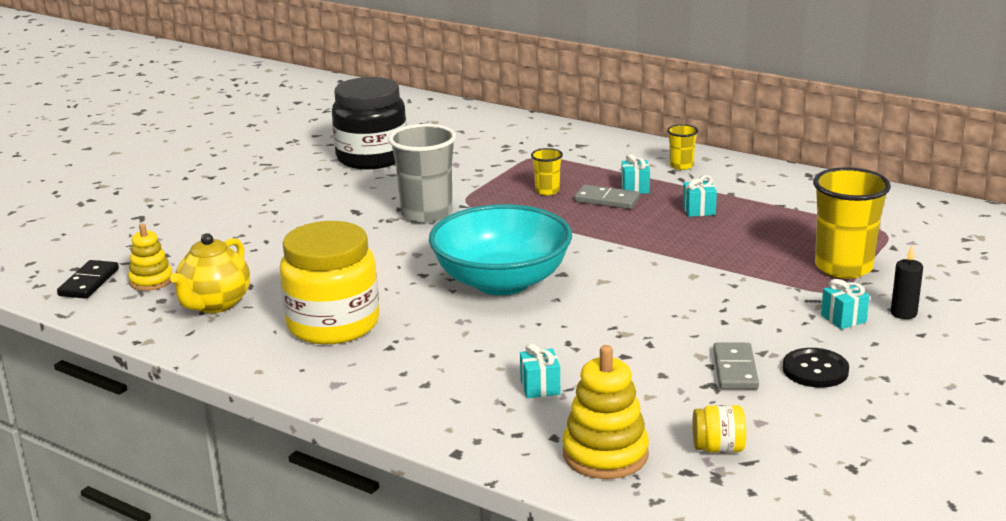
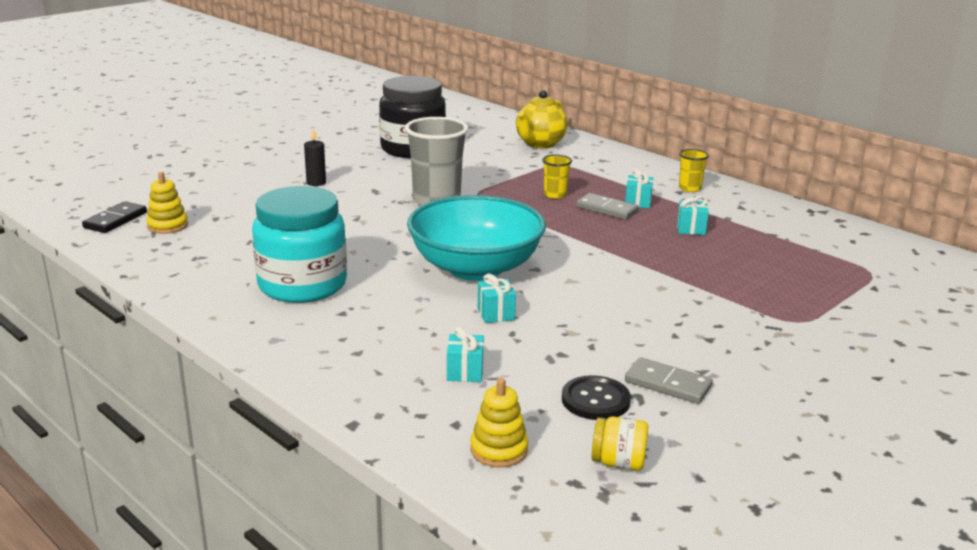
camera: 10 degrees right, 0 degrees up
yellow teapot [170,233,250,313] -> yellow teapot moved to [516,90,568,148]
yellow jar [279,221,379,345] -> turquoise jar [252,186,347,303]
yellow stacking toy [563,345,649,479] -> yellow stacking toy [470,378,528,467], size x0.64
grey domino [713,342,759,389] -> grey domino turned 75 degrees counterclockwise [625,357,713,404]
black button [783,348,849,388] -> black button moved to [562,375,631,420]
yellow cup [813,167,891,279] -> none
turquoise gift [821,279,869,329] -> turquoise gift moved to [478,274,516,323]
black candle [891,245,923,319] -> black candle moved to [304,128,326,186]

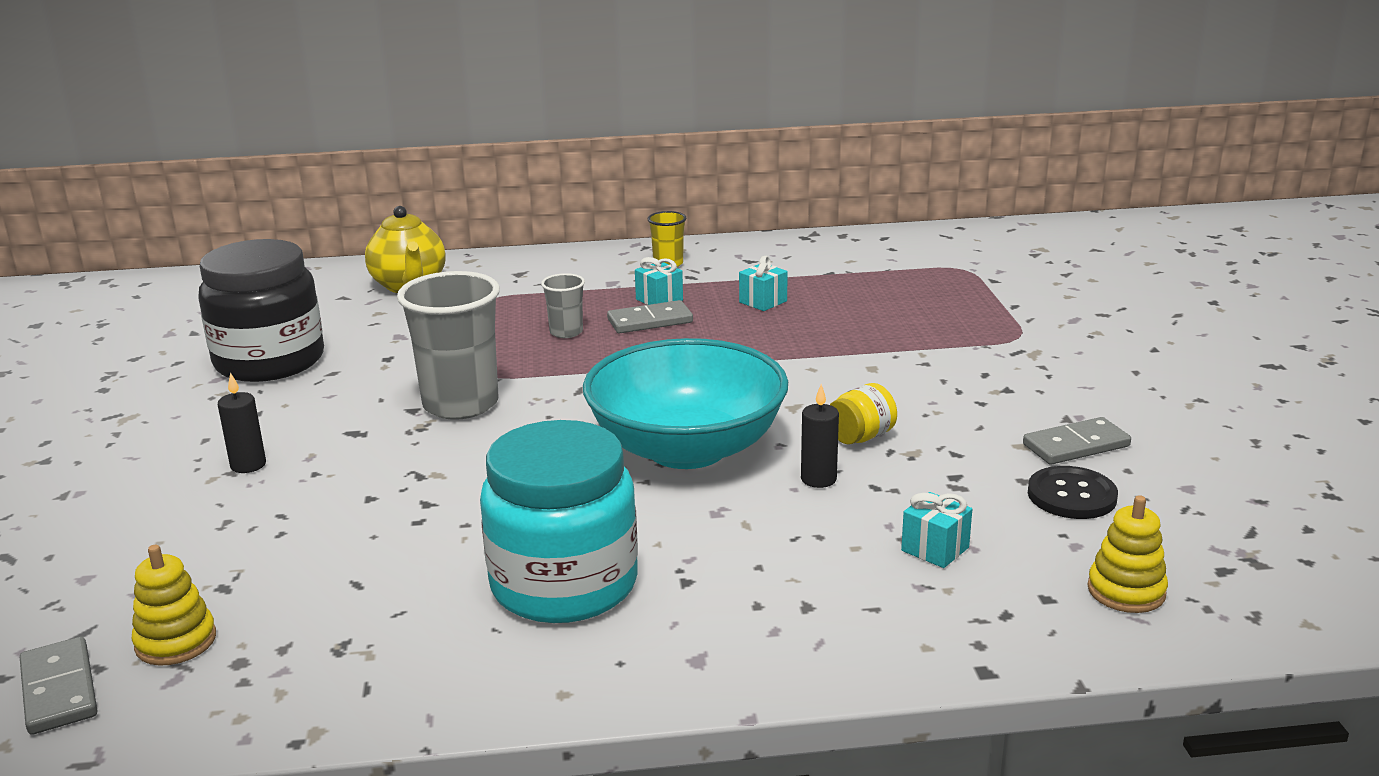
camera: 50 degrees left, 0 degrees up
black domino [82,201,147,233] -> grey domino [20,637,97,735]
turquoise gift [478,274,516,323] -> black candle [801,384,839,488]
yellow cup [542,155,572,199] -> grey cup [541,273,585,338]
yellow jar [592,416,648,471] -> yellow jar moved to [830,383,897,445]

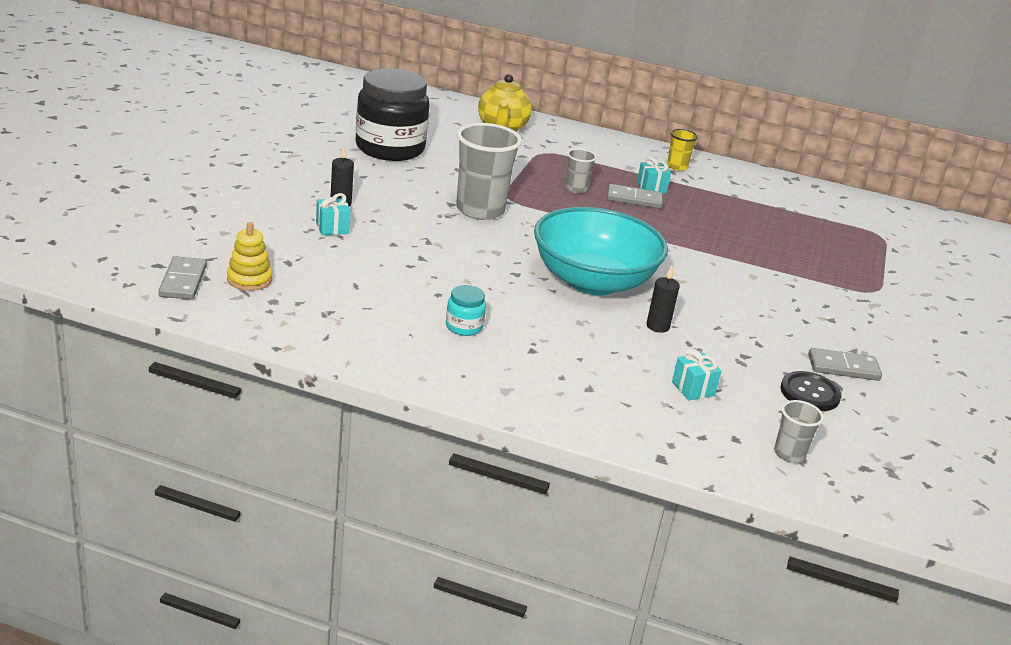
camera: 20 degrees right, 5 degrees up
turquoise jar [480,420,638,623] -> turquoise jar [446,285,486,336], size x0.42
turquoise gift [739,256,788,311] -> turquoise gift moved to [316,193,351,235]
yellow jar [830,383,897,445] -> none
yellow stacking toy [1087,495,1168,613] -> grey cup [774,400,824,463]

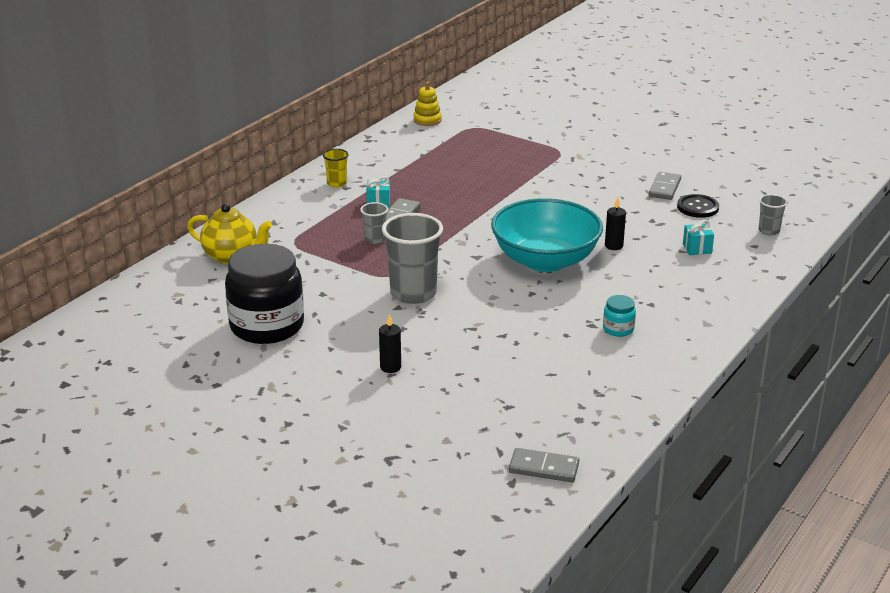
camera: 70 degrees left, 0 degrees up
yellow stacking toy [227,222,272,291] -> yellow stacking toy moved to [413,82,442,126]
turquoise gift [316,193,351,235] -> none

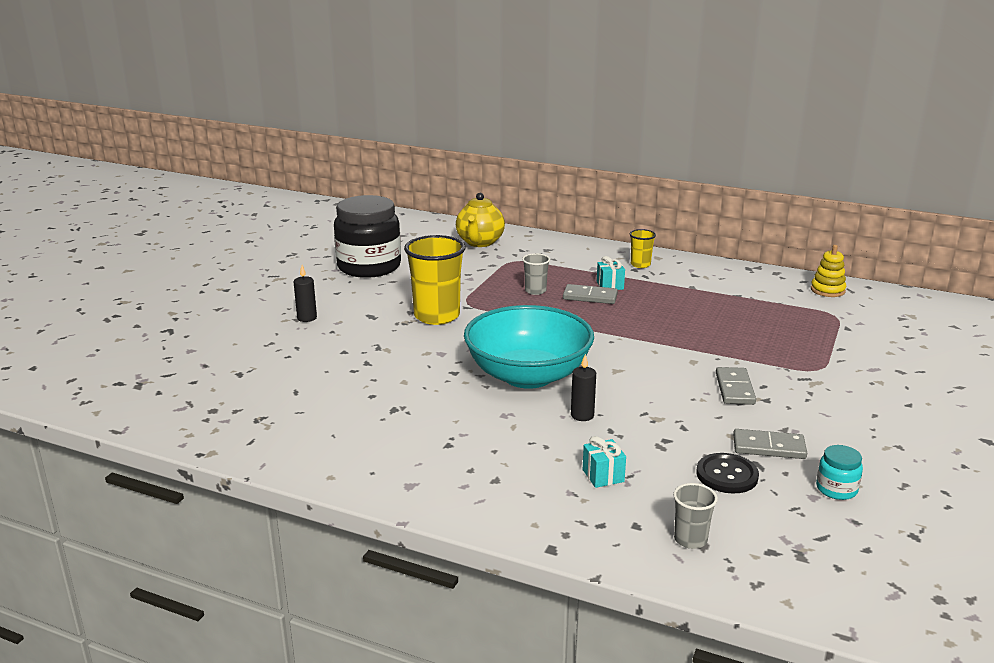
camera: 80 degrees right, 5 degrees down
grey cup [382,213,443,304] -> yellow cup [404,235,466,325]
grey domino [509,448,579,482] -> grey domino moved to [716,367,756,405]
turquoise jar [603,295,636,337] -> turquoise jar moved to [816,445,863,500]

